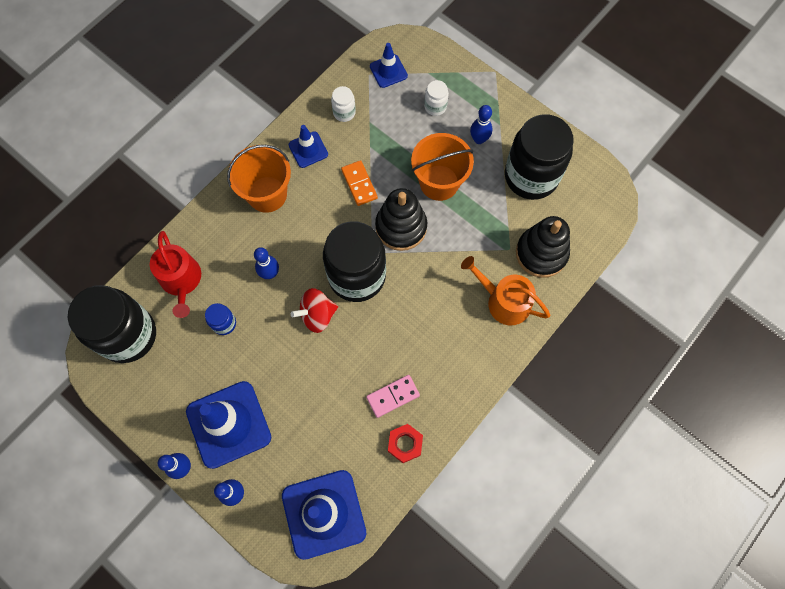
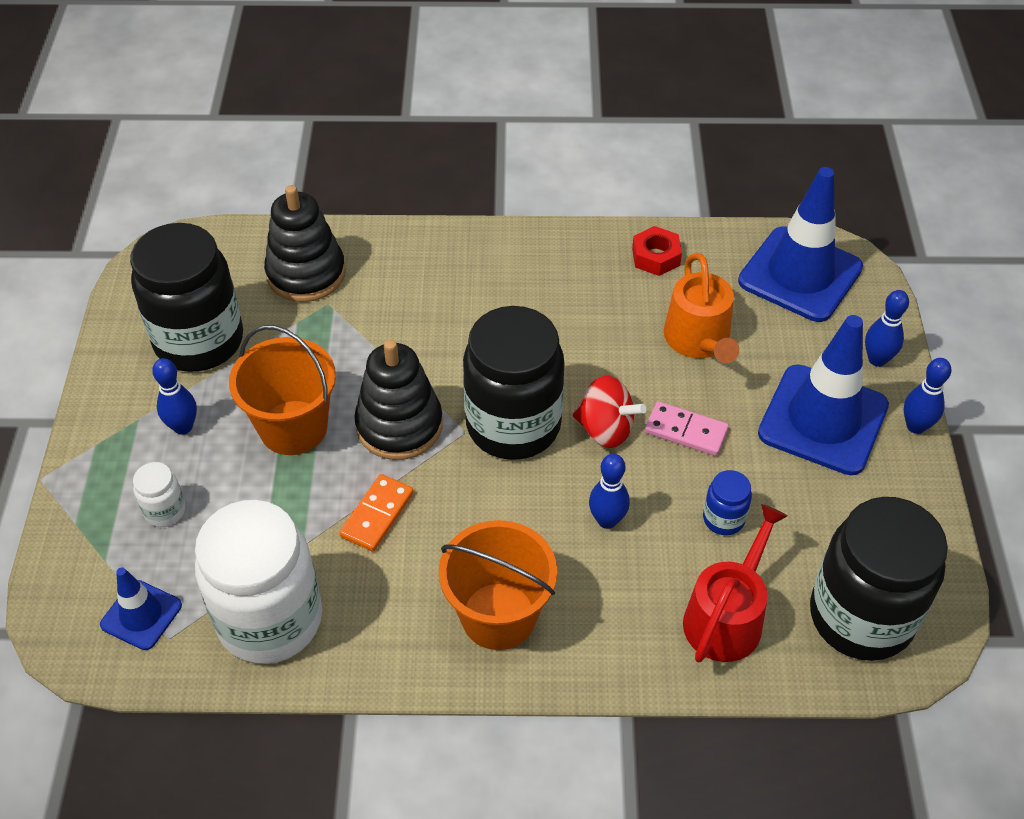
camera: 130 degrees left, 20 degrees down
blue traffic cone [289,125,328,168] -> none
white jar [331,86,356,122] -> white jar [195,500,322,664], size x2.36
pink domino [366,375,420,418] -> pink domino moved to [645,401,729,456]
orange watering can [461,256,550,325] -> orange watering can moved to [664,253,739,363]

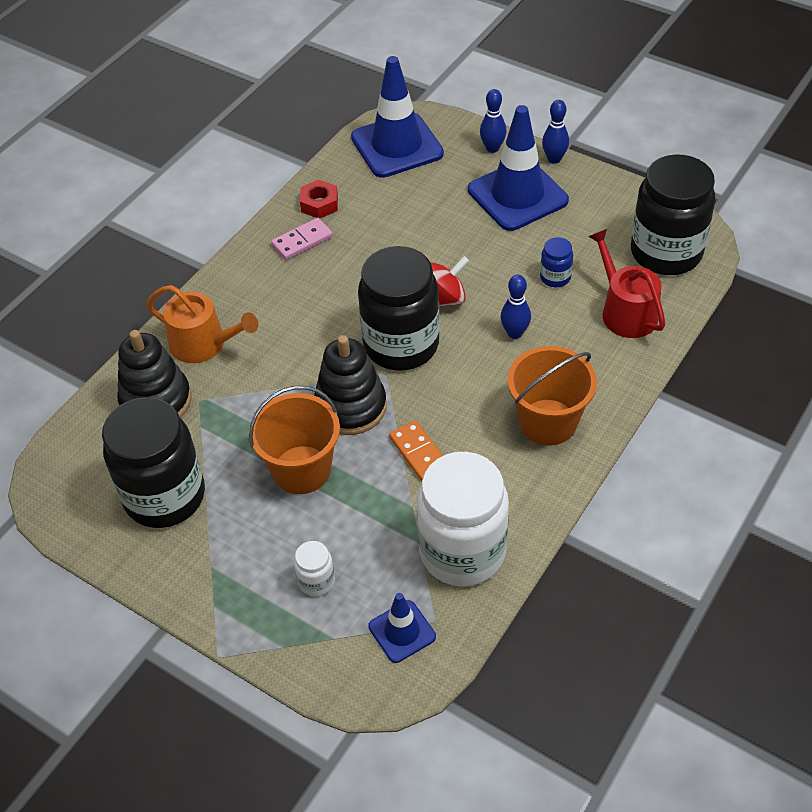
camera: 55 degrees left, 0 degrees up
blue bowling pin [152,358,197,435] -> none
pink domino [645,401,729,456] -> pink domino moved to [271,218,333,260]
orange watering can [664,253,739,363] -> orange watering can moved to [146,285,258,363]

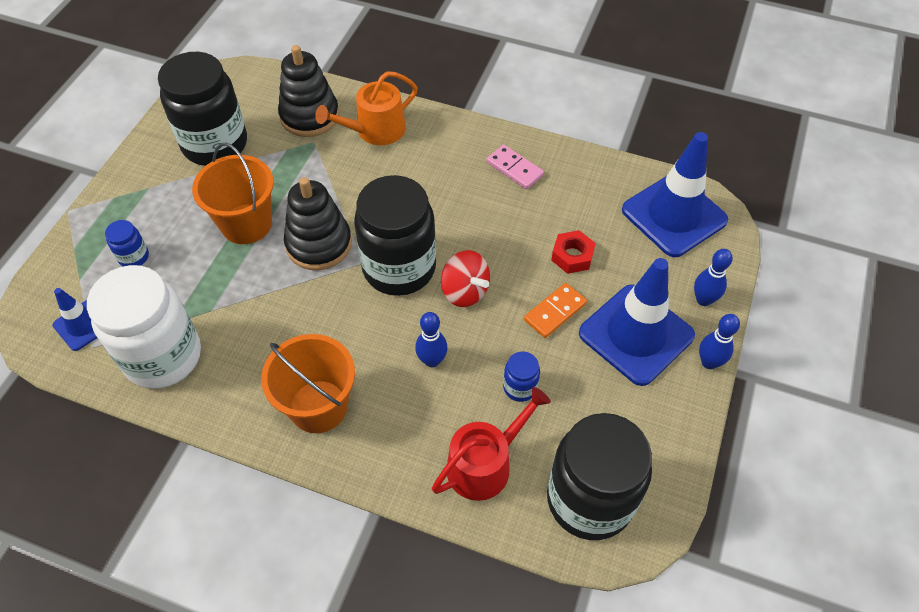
camera: 75 degrees right, 5 degrees up
orange watering can [146,285,258,363] -> orange watering can turned 45 degrees clockwise [315,71,418,145]
white jar [294,541,335,596] -> blue jar [105,220,149,266]
red nut [300,180,338,219] -> red nut moved to [551,230,596,274]
orange domino [389,420,443,481] -> orange domino moved to [524,283,587,338]

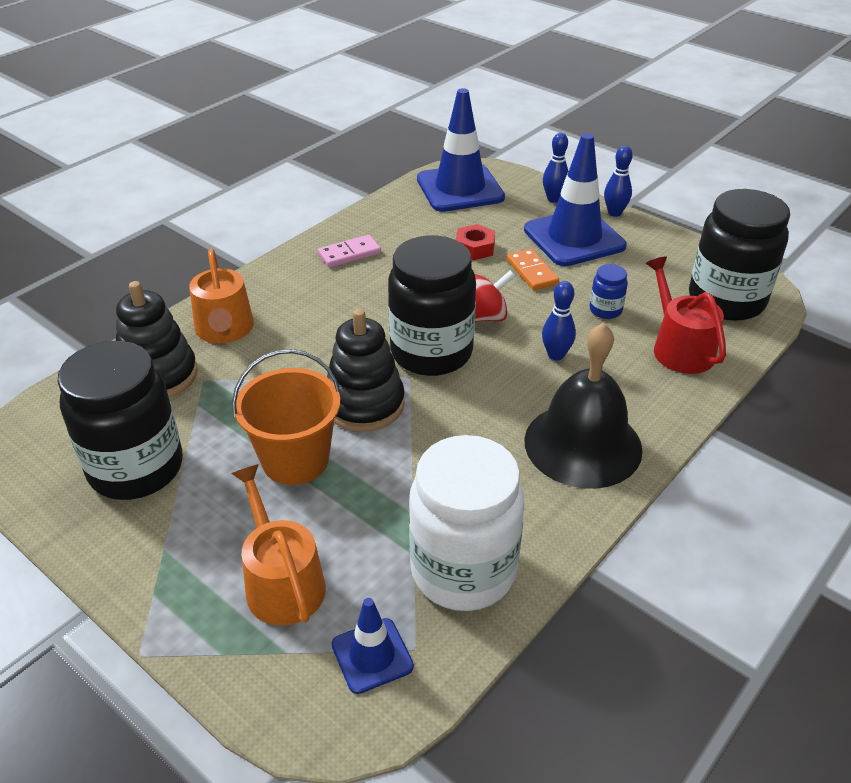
camera: 70 degrees left, 15 degrees down
blue jar [105,220,149,266] -> orange watering can [231,464,326,626]
orange bucket [261,334,355,433] -> black bell [524,322,643,489]

